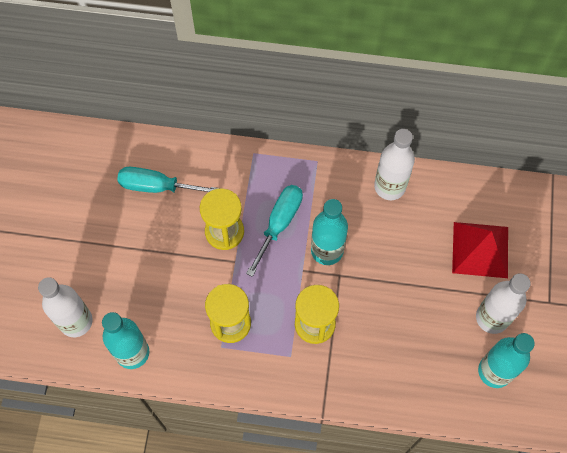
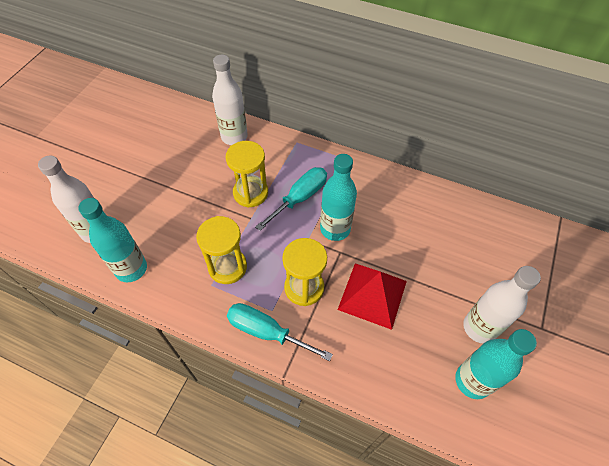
camera: 15 degrees right, 10 degrees down
turquoise screwdriver [117,167,219,193] -> turquoise screwdriver moved to [227,303,333,361]
white bottle [374,129,415,200] -> white bottle moved to [212,55,248,145]
red pyramid [452,222,508,278] -> red pyramid moved to [338,263,407,330]

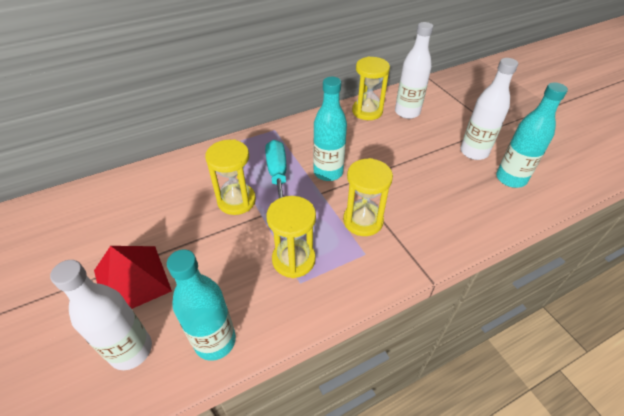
camera: 50 degrees left, 10 degrees down
white bottle [212,55,248,145] -> white bottle moved to [395,22,433,119]
turquoise screwdriver [227,303,333,361] -> none
red pyramid [338,263,407,330] -> red pyramid moved to [94,246,172,309]
none -> yellow hourglass [352,56,390,120]

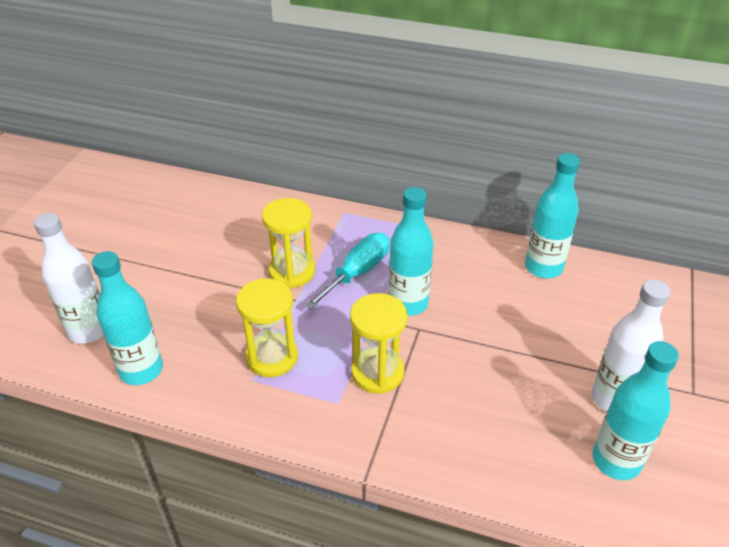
camera: 45 degrees right, 5 degrees down
red pyramid [94,246,172,309] -> none
yellow hourglass [352,56,390,120] -> turquoise bottle [525,153,580,279]
white bottle [395,22,433,119] -> none

